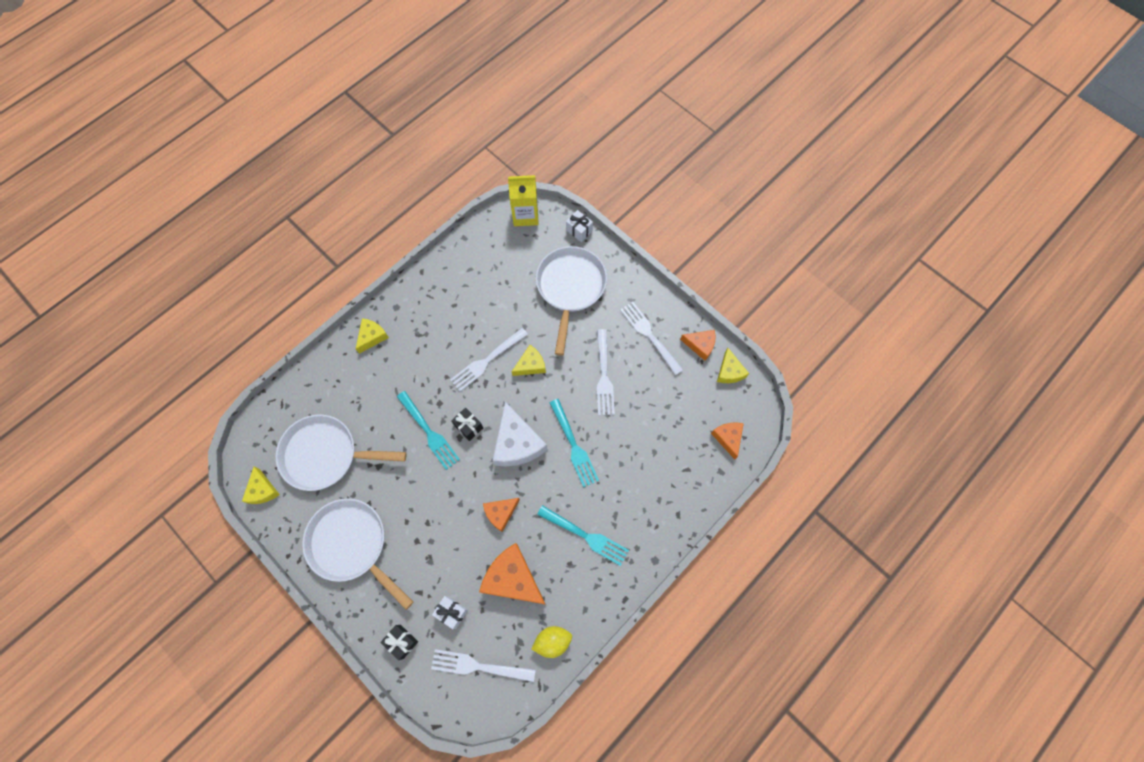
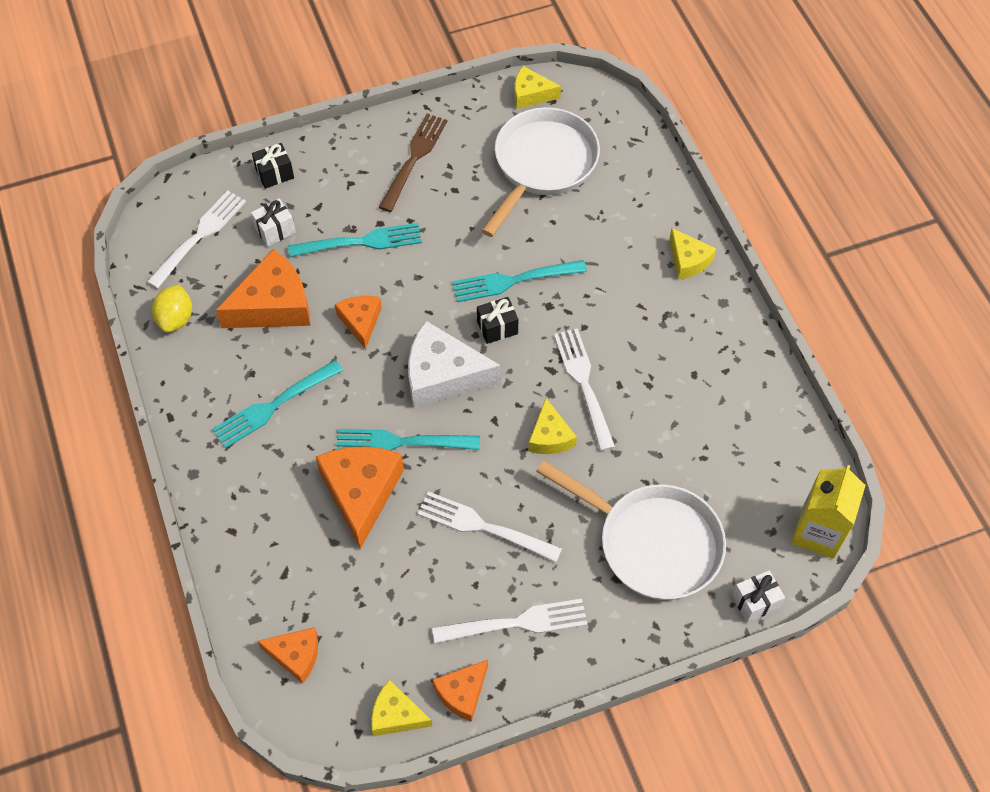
camera: 115 degrees right, 10 degrees down
white pan [302,498,413,610] -> brown fork [379,114,447,212]
none -> turquoise fork [288,223,422,257]
none -> orange cheese [316,446,404,549]

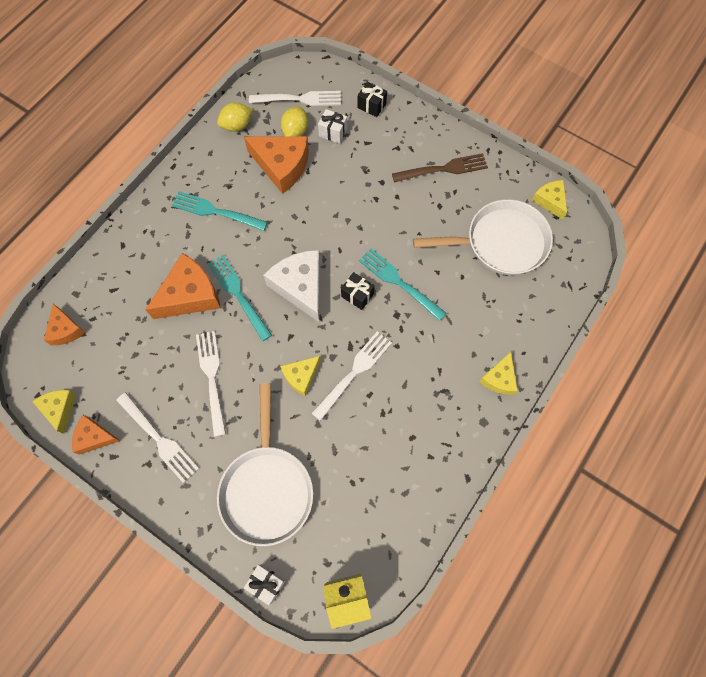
camera: 55 degrees right, 10 degrees up
turquoise fork [288,223,422,257] -> none
orange cheese [335,296,382,349] -> none
none -> yellow lemon [281,107,308,136]

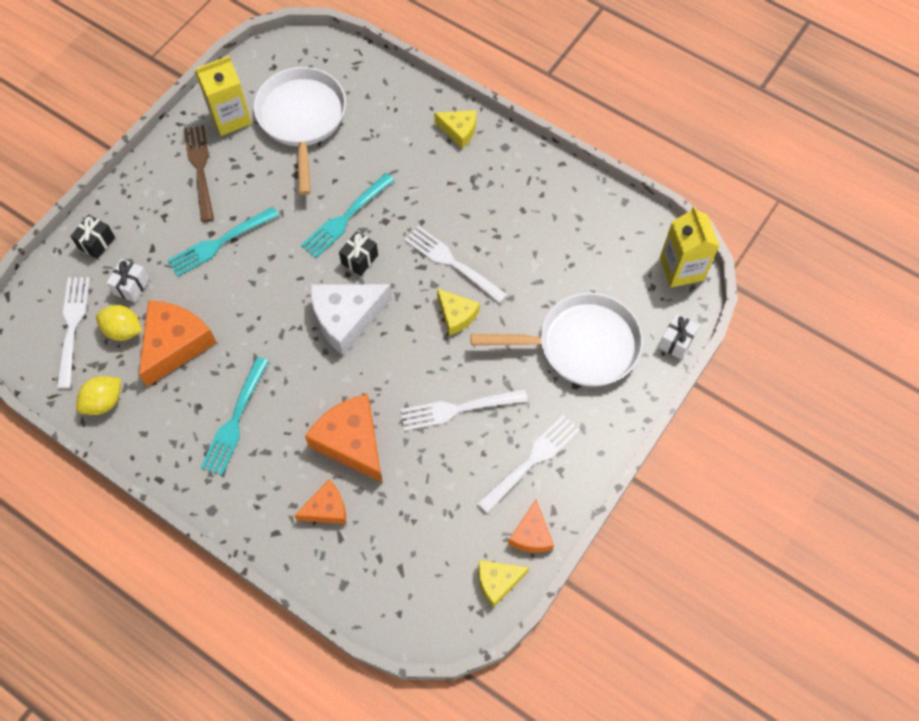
camera: 90 degrees left, 5 degrees down
orange cheese [44,304,85,345] -> orange cheese moved to [294,480,346,524]
turquoise fork [207,255,272,341] -> turquoise fork moved to [167,207,279,277]
yellow lemon [217,103,253,132] -> yellow lemon turned 75 degrees clockwise [76,376,121,415]
yellow cheese [532,180,567,219] -> none
none -> yellow carton [195,56,252,136]

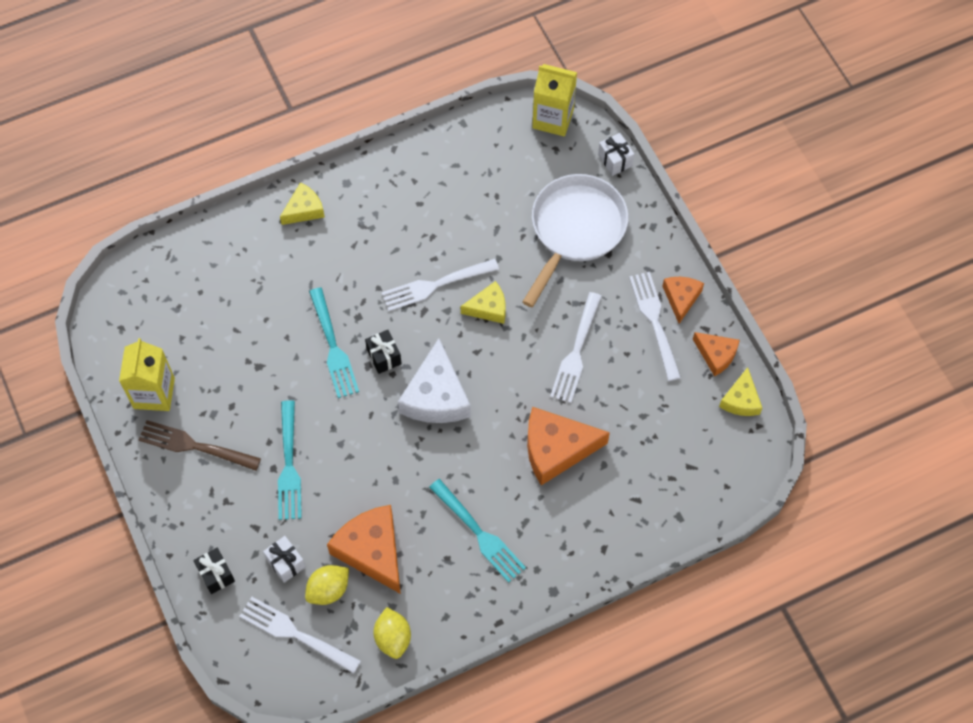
camera: 60 degrees left, 0 degrees up
white pan [254,67,346,195] -> none
orange cheese [294,480,346,524] -> orange cheese moved to [662,277,704,324]

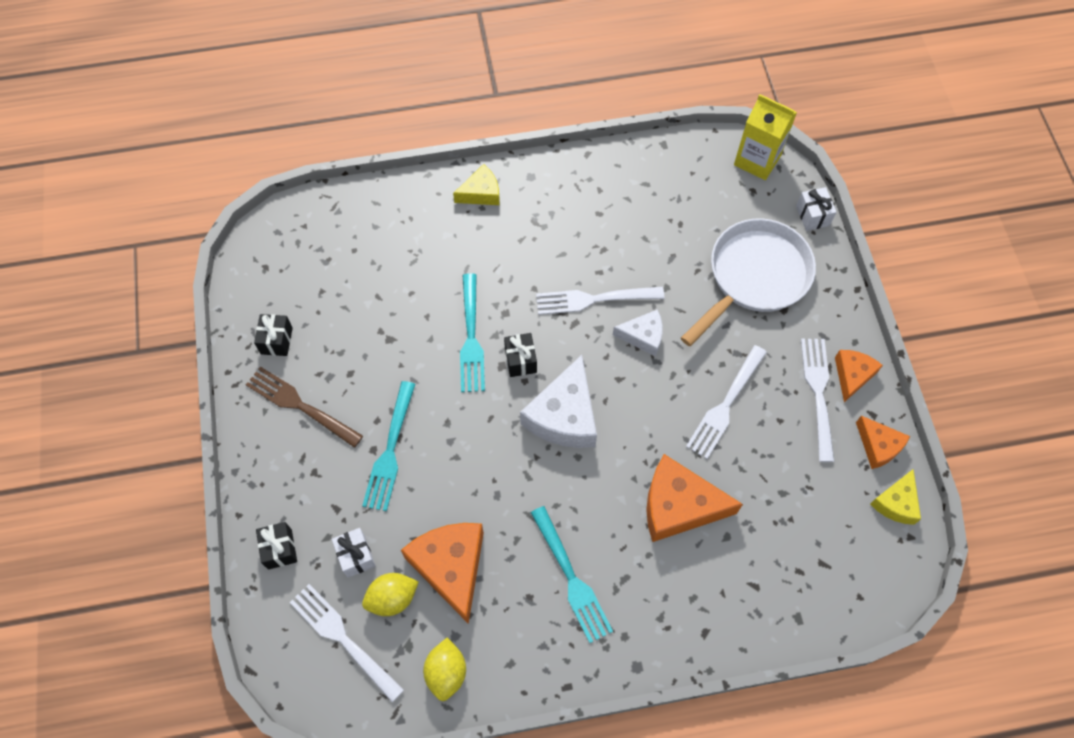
camera: 15 degrees right, 0 degrees up
yellow carton [119,338,175,411] -> black gift [254,314,293,356]
yellow cheese [461,281,506,324] -> white cheese [613,309,663,357]

